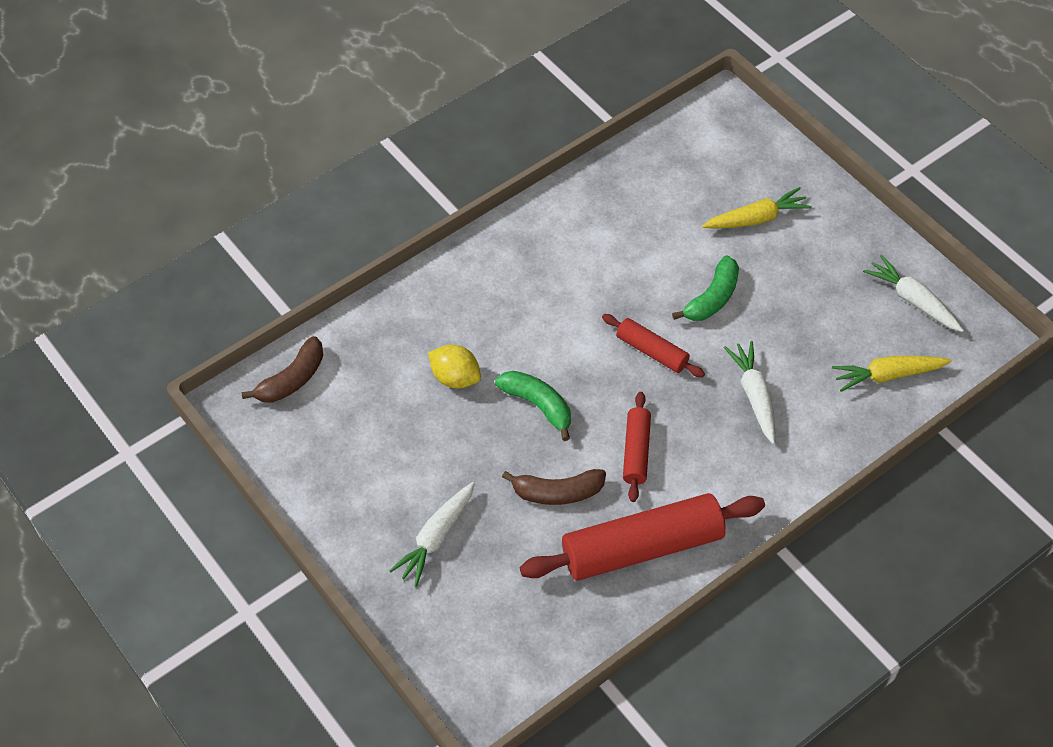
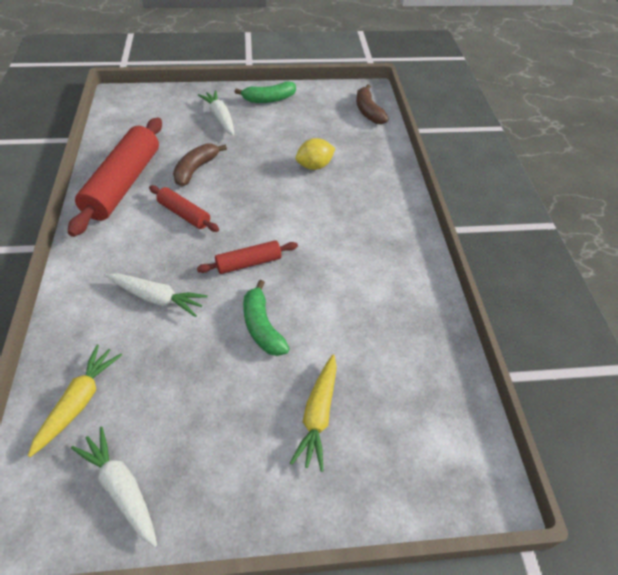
camera: 120 degrees right, 5 degrees down
green banana [495,371,571,441] -> green banana moved to [235,81,296,103]
white carrot [863,255,964,332] -> white carrot turned 120 degrees counterclockwise [71,426,157,547]

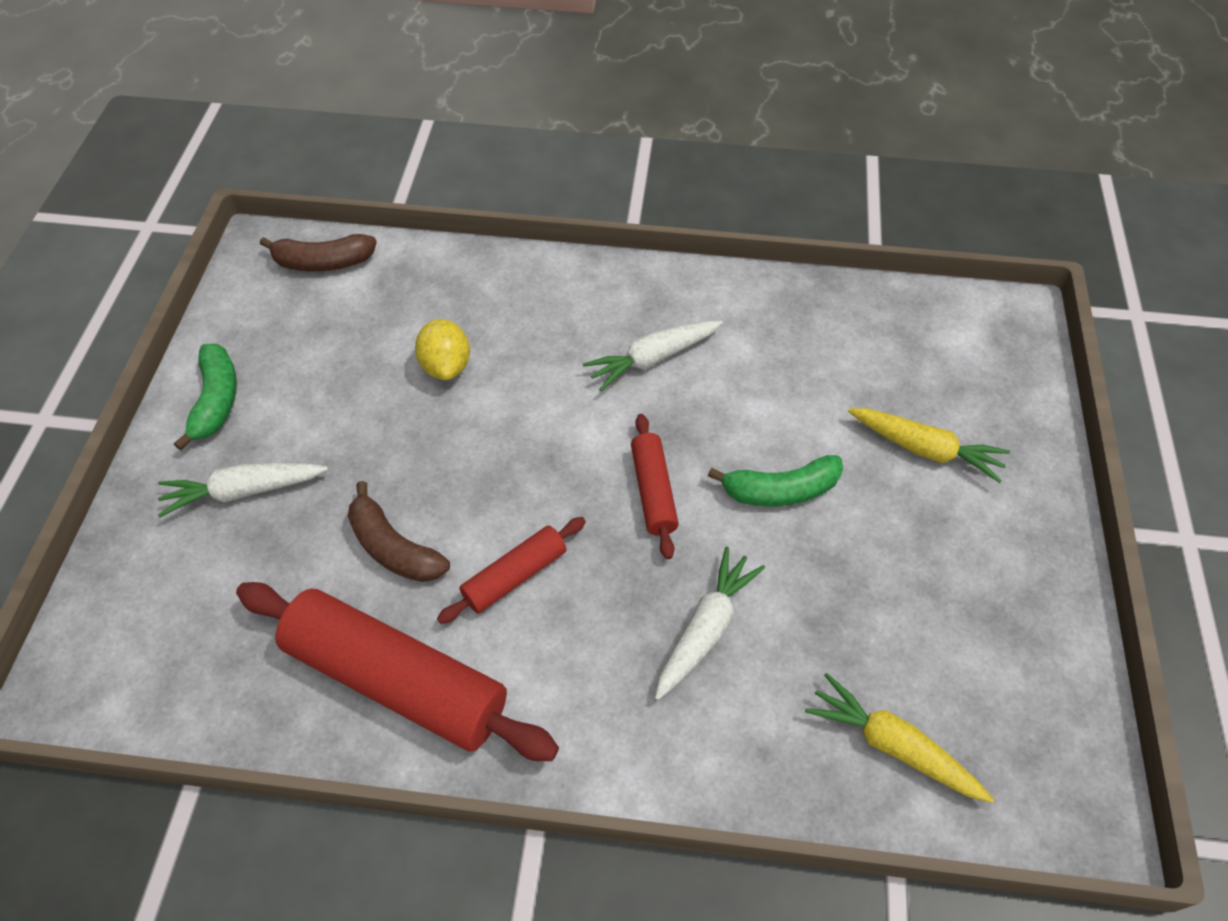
camera: 75 degrees left, 5 degrees up
white carrot [71,426,157,547] -> white carrot moved to [583,320,723,391]

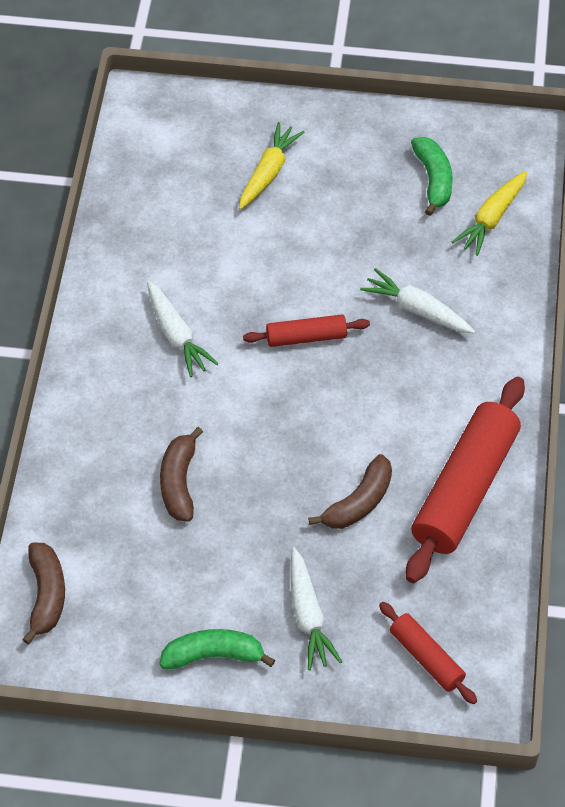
camera: 90 degrees left, 0 degrees up
yellow lemon [415,319,470,380] -> brown banana [160,427,203,521]
red rolling pin [437,517,586,624] -> red rolling pin moved to [379,602,477,704]
green banana [708,455,843,506] -> green banana moved to [411,137,453,216]

